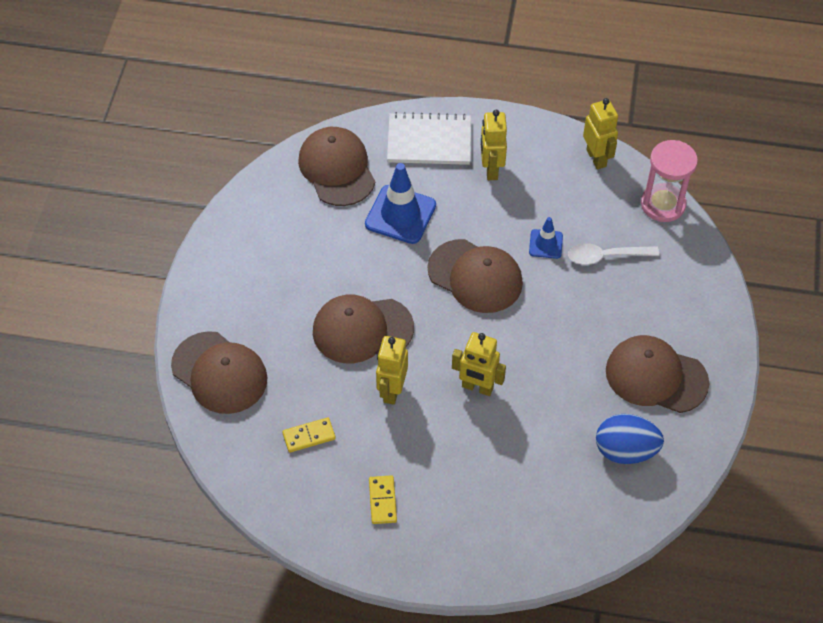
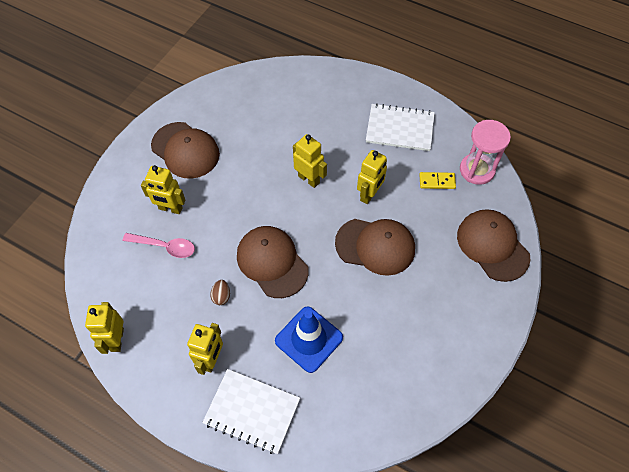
camera: 160 degrees left, 5 degrees up
brown cap [298,127,375,206] -> none
yellow domino [369,475,397,524] -> white notebook [366,103,435,151]
blue traffic cone [529,217,563,259] -> none
white spoon [568,243,659,265] -> pink spoon [123,233,195,258]
blue egg [596,414,664,464] -> none
pink hourglass [641,140,698,222] -> pink hourglass moved to [460,120,511,185]
none -> yellow robot [141,165,186,214]
none -> brown egg [210,280,230,305]

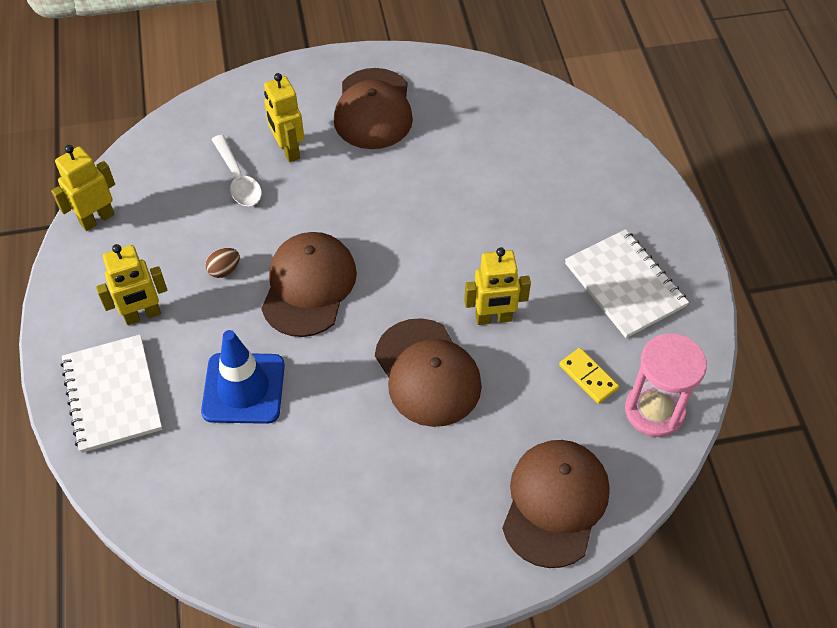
camera: 50 degrees right, 5 degrees down
pink spoon [123,233,195,258] -> white spoon [211,135,262,206]
yellow robot [293,134,327,188] -> none

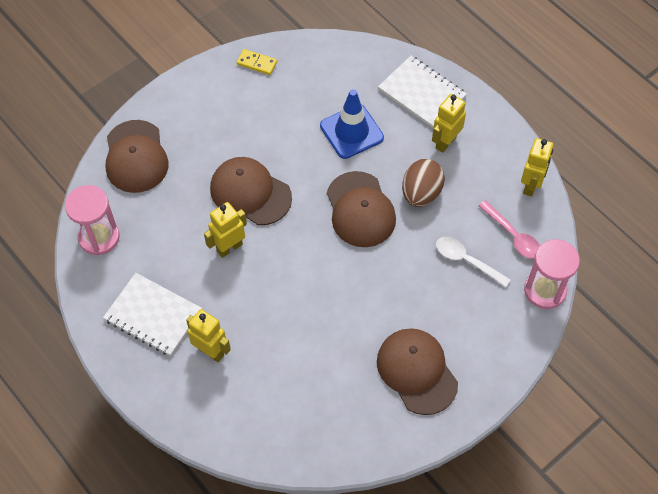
camera: 150 degrees right, 5 degrees up
brown egg [205,248,240,278] -> brown egg [402,159,445,207], size x2.03
yellow robot [264,73,304,162] -> yellow robot moved to [186,309,231,362]
yellow domino [559,348,619,404] -> yellow domino moved to [237,49,277,75]
none -> pink spoon [478,200,540,259]
none -> pink hourglass [524,239,580,309]

